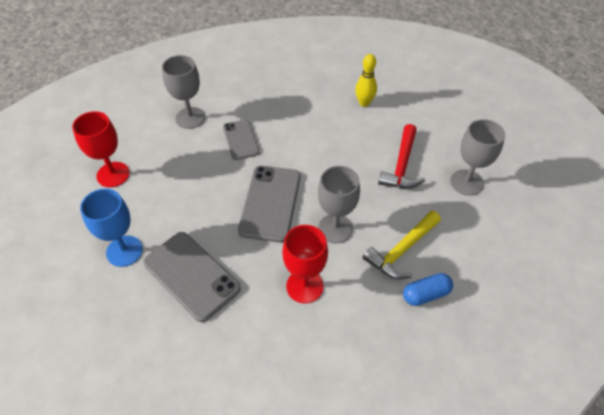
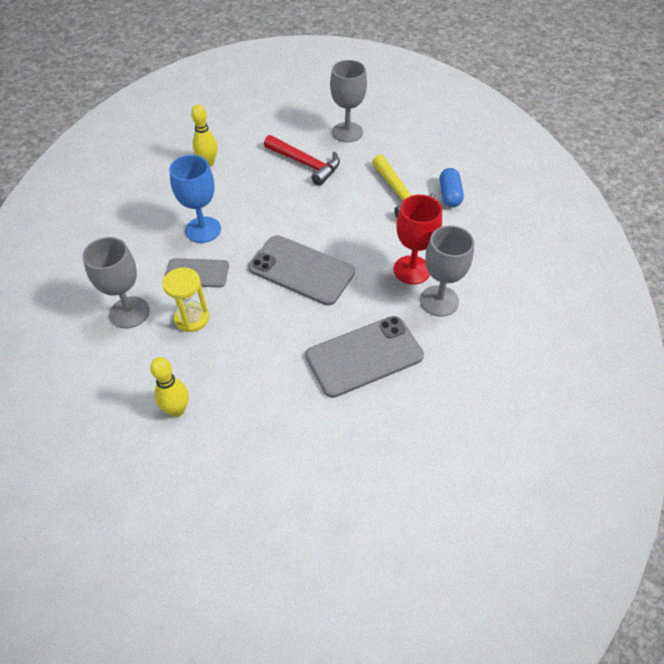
camera: 70 degrees left, 0 degrees up
red goblet [72,111,130,187] -> yellow bowling pin [150,357,189,417]
blue goblet [80,189,143,267] -> blue goblet moved to [169,155,221,243]
grey goblet [318,166,360,243] -> grey goblet moved to [420,225,474,317]
none -> yellow hourglass [162,267,209,332]

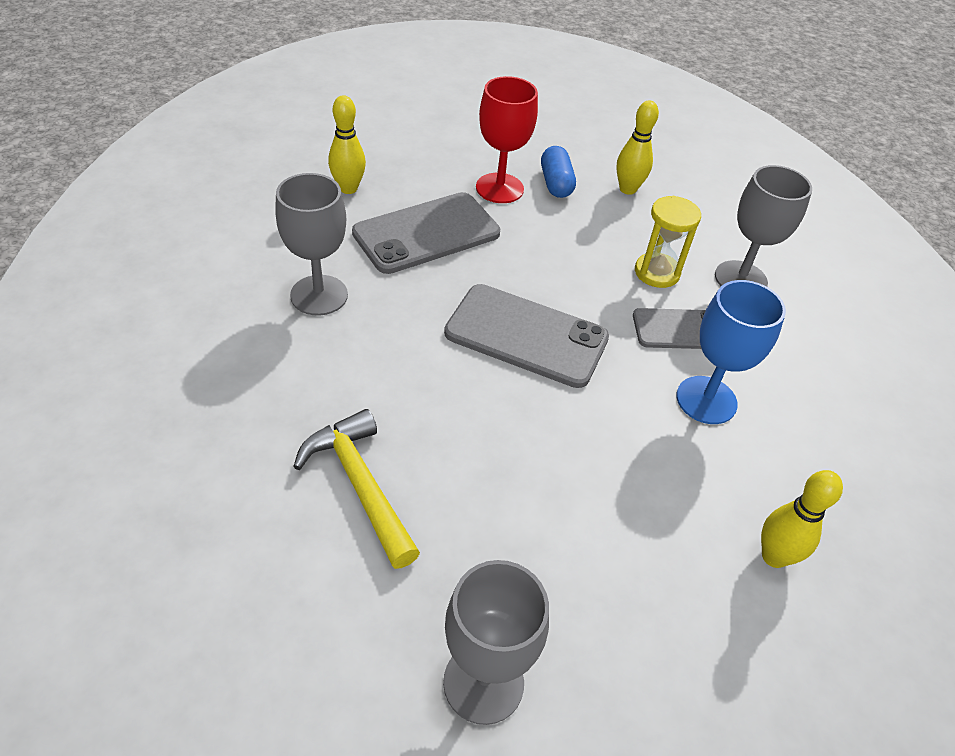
camera: 170 degrees right, 5 degrees down
red hammer [264,135,340,186] -> none
red goblet [393,195,442,285] -> red goblet moved to [476,76,538,203]
blue capsule [439,168,464,207] -> blue capsule moved to [541,146,576,198]
none -> yellow bowling pin [328,95,366,194]

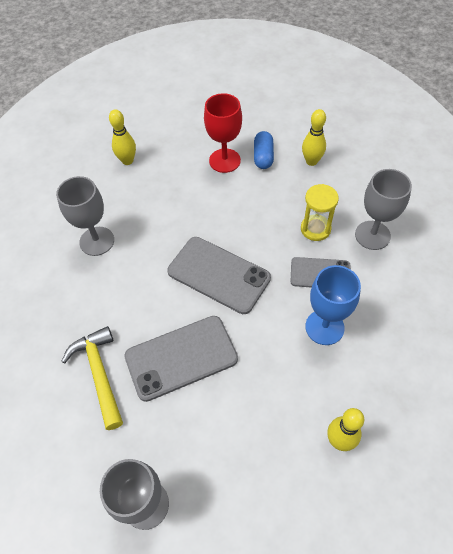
camera: 15 degrees right, 10 degrees up
grey phone [352,192,500,274] -> grey phone moved to [124,316,238,402]

